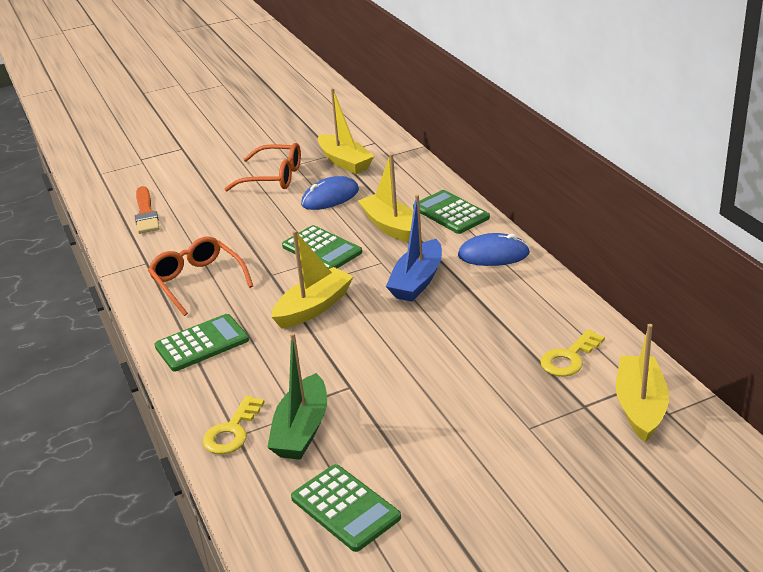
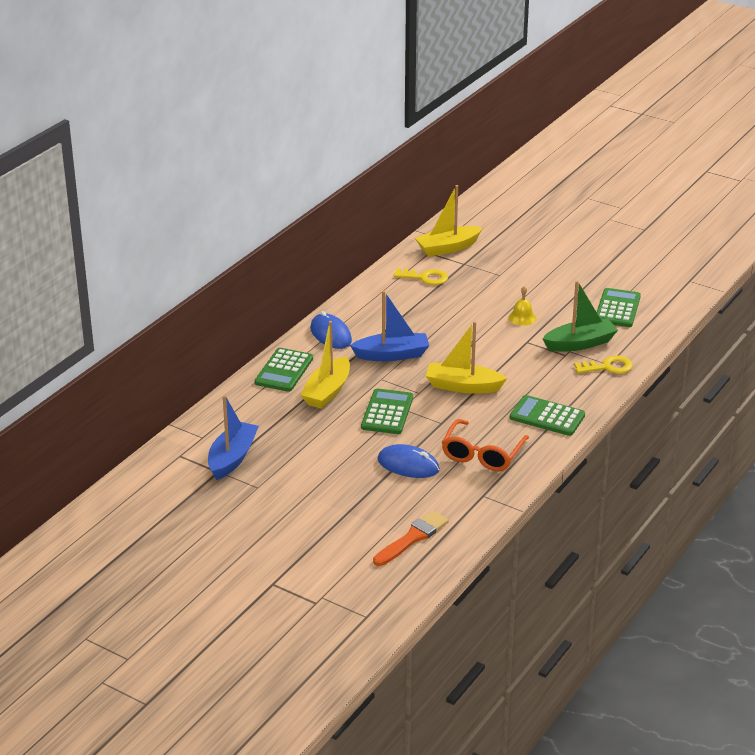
camera: 125 degrees left, 0 degrees up
orange glasses [224,143,301,191] -> none
blue mouse [301,176,359,210] -> blue mouse moved to [377,444,440,478]
yellow boat [318,88,374,174] -> blue boat [208,395,259,480]
none -> yellow bell [508,286,537,326]

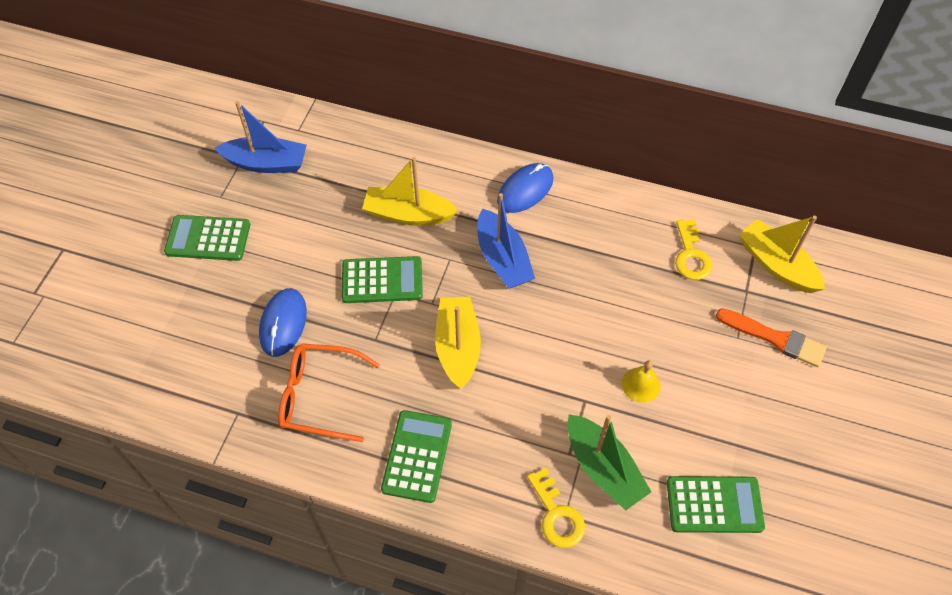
camera: 75 degrees right, 25 degrees up
green calculator [255,348,313,392] -> green calculator moved to [164,215,250,261]
orange brush [373,511,449,566] -> orange brush moved to [716,308,827,367]

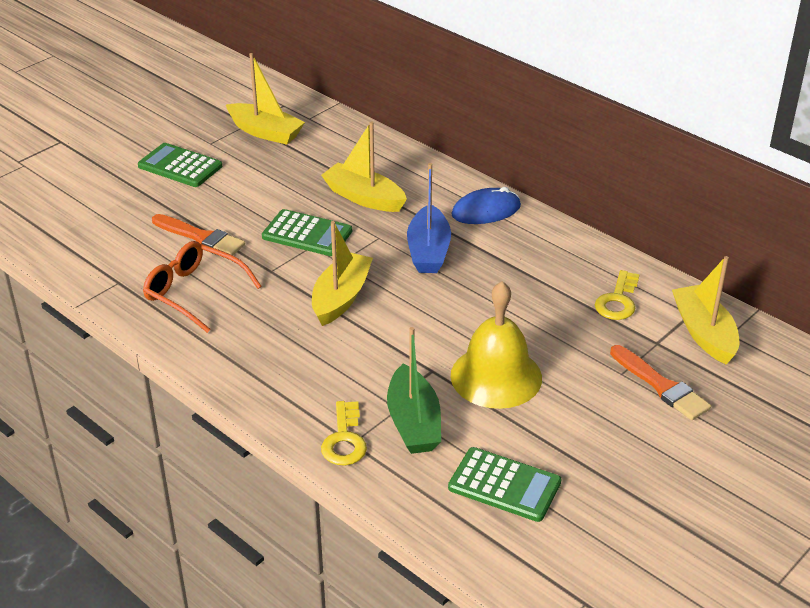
camera: 25 degrees right, 20 degrees down
blue boat [214,101,306,173] -> yellow boat [226,53,305,145]
blue mouse [259,288,307,357] -> orange brush [152,214,245,255]
green calculator [381,410,452,503] -> none
yellow bell [622,360,661,403] -> yellow bell [450,281,542,409], size x2.19

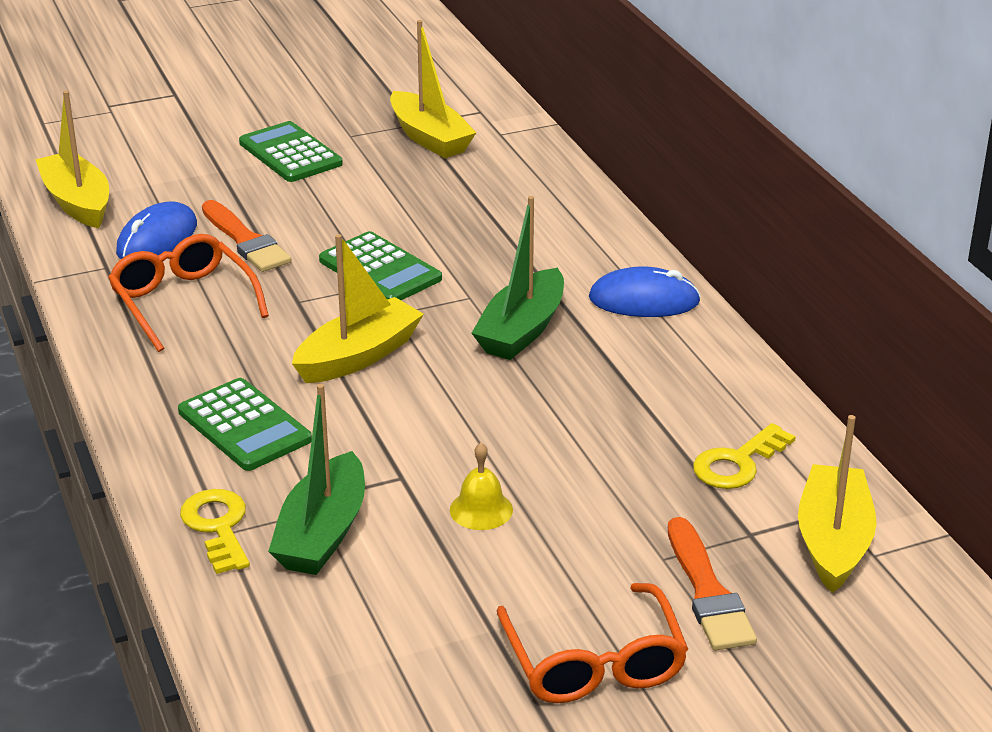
camera: 25 degrees right, 5 degrees down
yellow boat [321,121,407,212] -> yellow boat moved to [35,91,109,228]
yellow key [321,401,367,465] -> yellow key turned 135 degrees clockwise [180,489,250,574]
blue boat [407,163,451,273] -> green boat [472,196,564,360]
green calculator [448,447,561,522] -> green calculator moved to [178,378,312,471]
yellow bell [450,281,542,409] -> yellow bell [450,443,513,530], size x0.46
none -> blue mouse [116,201,197,259]
none -> orange glasses [497,583,688,703]

